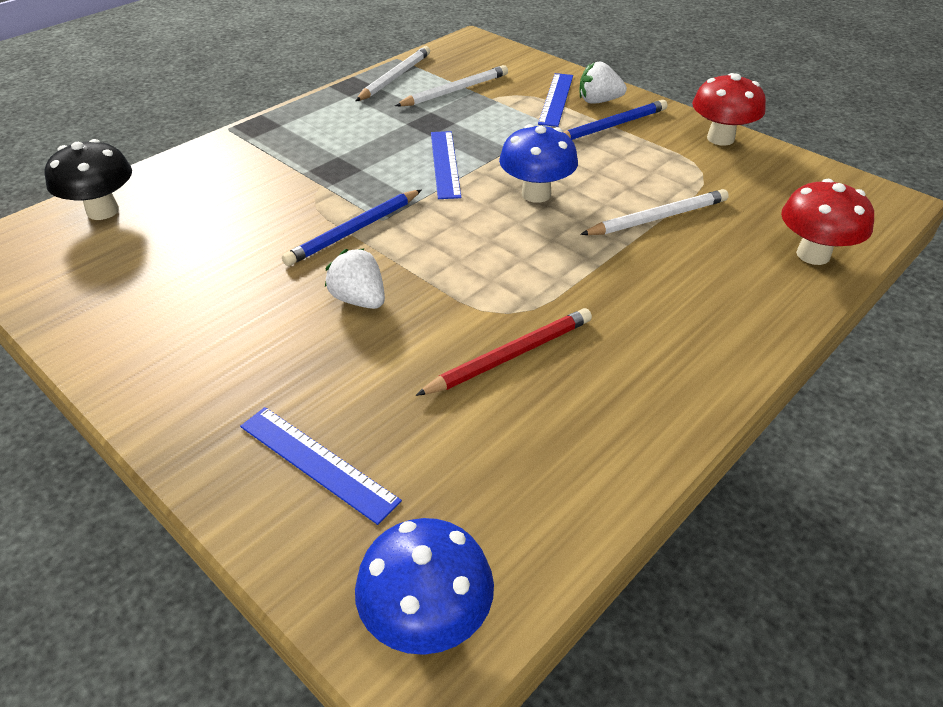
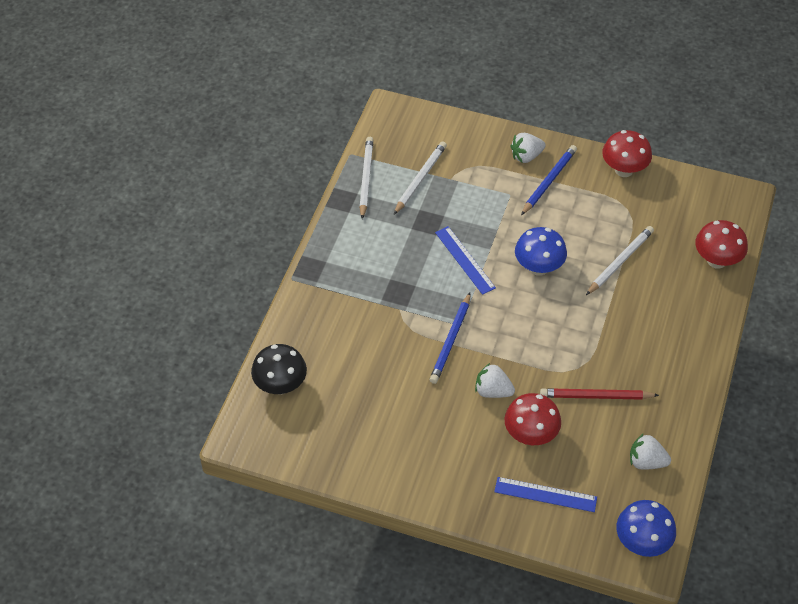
camera: 25 degrees left, 10 degrees up
red pencil [416,308,592,396] -> red pencil turned 120 degrees counterclockwise [540,388,659,400]
blue ruler [538,73,573,127] -> none
none -> red mushroom [505,393,561,445]
none -> white strawberry [630,433,671,470]

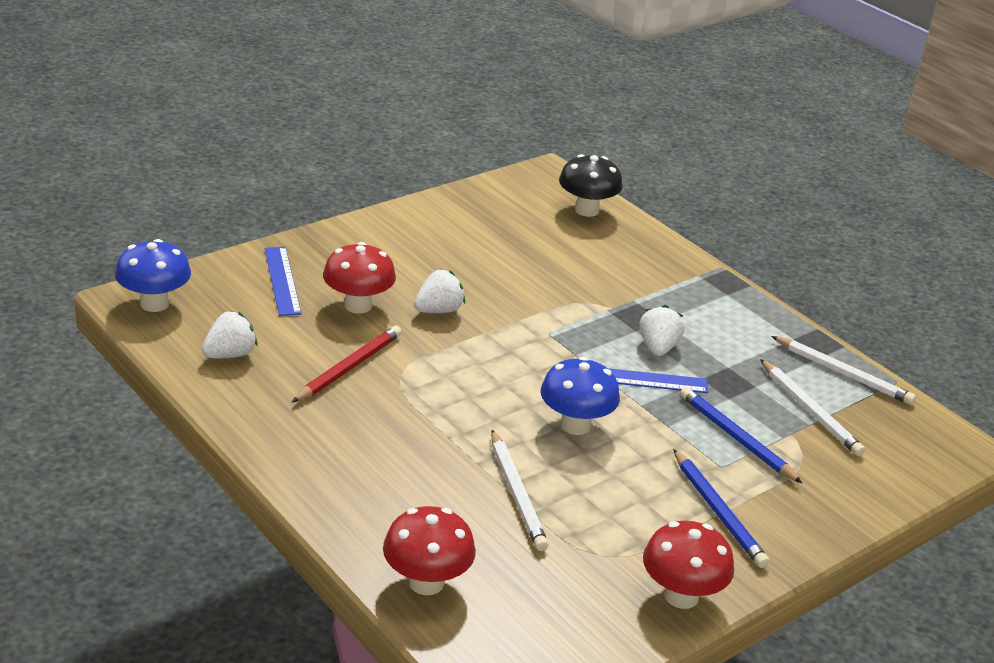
camera: 120 degrees right, 20 degrees down
blue pencil [430,293,470,384] -> blue pencil moved to [680,387,802,483]
blue ruler [494,477,597,512] -> blue ruler turned 60 degrees counterclockwise [265,247,302,316]
white strawberry [511,133,546,163] -> white strawberry moved to [639,305,685,356]

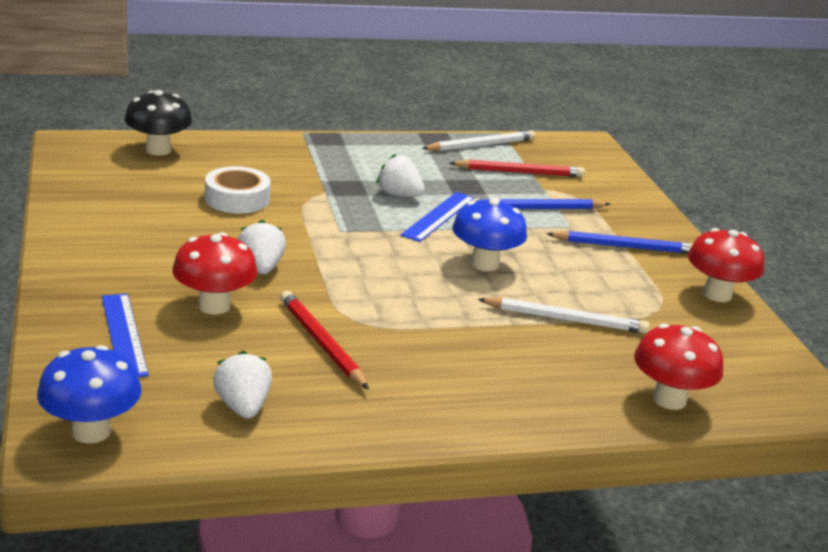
camera: 65 degrees left, 5 degrees down
blue ruler [265,247,302,316] -> blue ruler turned 60 degrees clockwise [102,294,149,377]
white pencil [760,359,865,456] -> red pencil [450,159,585,177]
none -> white tape [205,166,271,213]

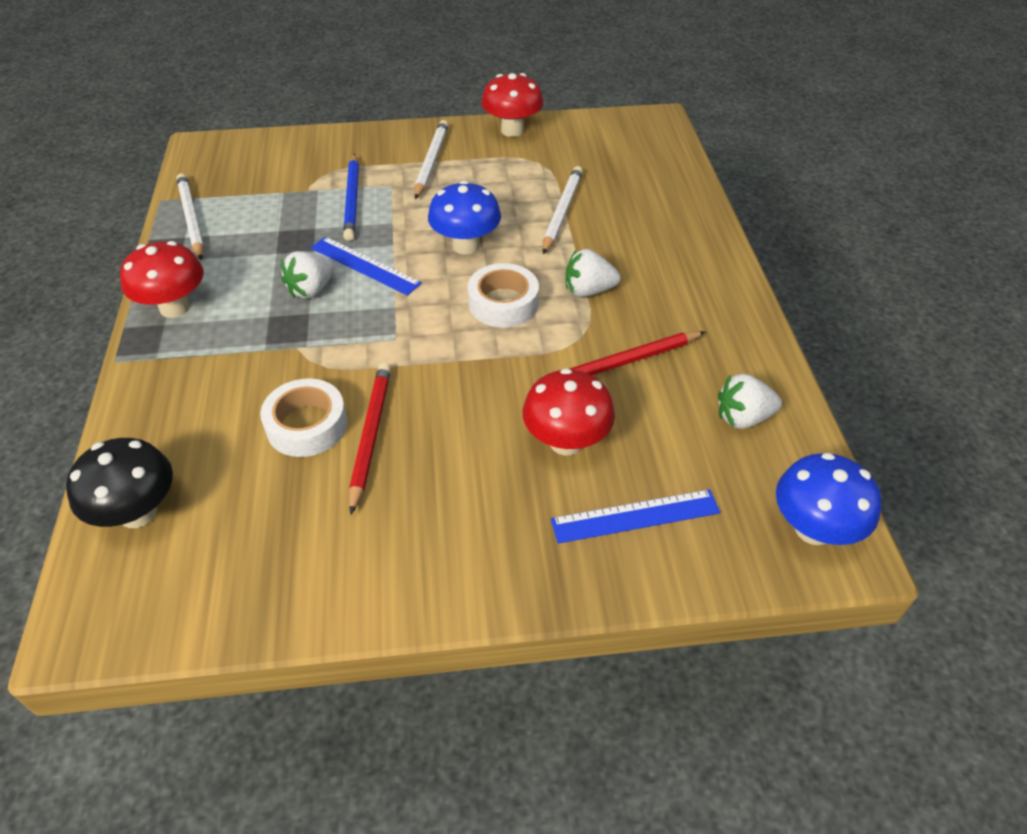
camera: 80 degrees left, 20 degrees up
white strawberry [238,220,286,274] -> white strawberry moved to [566,249,621,297]
red pencil [450,159,585,177] -> red pencil moved to [349,362,391,514]
blue pencil [547,231,693,254] -> white pencil [414,120,449,199]
red mushroom [634,323,723,410] -> red mushroom moved to [120,241,204,318]
none -> white tape [468,263,539,327]

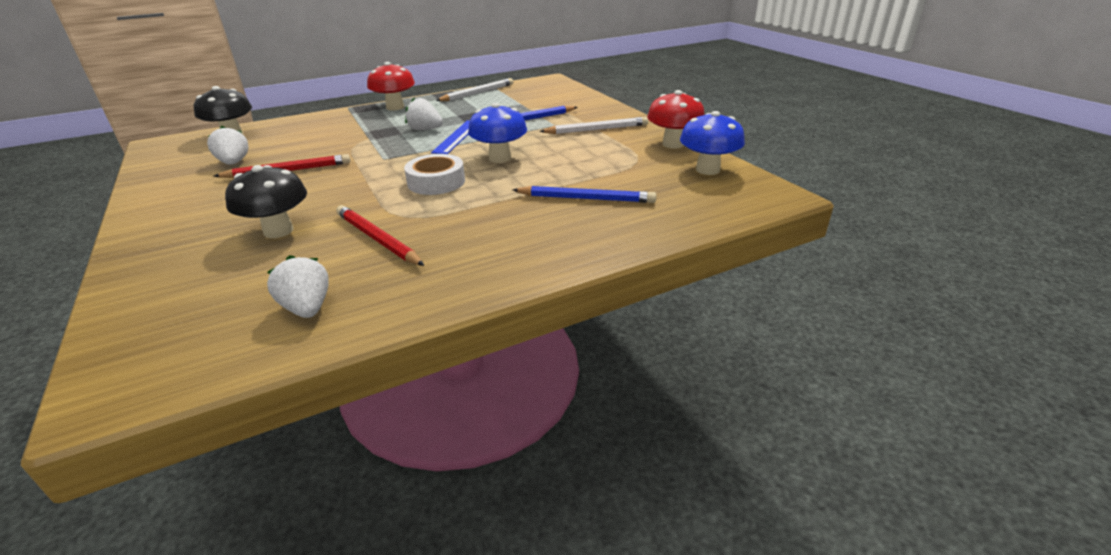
camera: 70 degrees right, 15 degrees down
white tape [260,378,348,457] -> none
red mushroom [523,368,615,455] -> black mushroom [225,165,307,238]
white pencil [543,166,583,254] -> none
blue ruler [551,489,720,544] -> none
white strawberry [566,249,621,297] -> white strawberry moved to [207,126,249,165]
blue mushroom [776,453,881,545] -> blue mushroom moved to [680,111,745,175]
none -> blue pencil [513,186,656,203]

